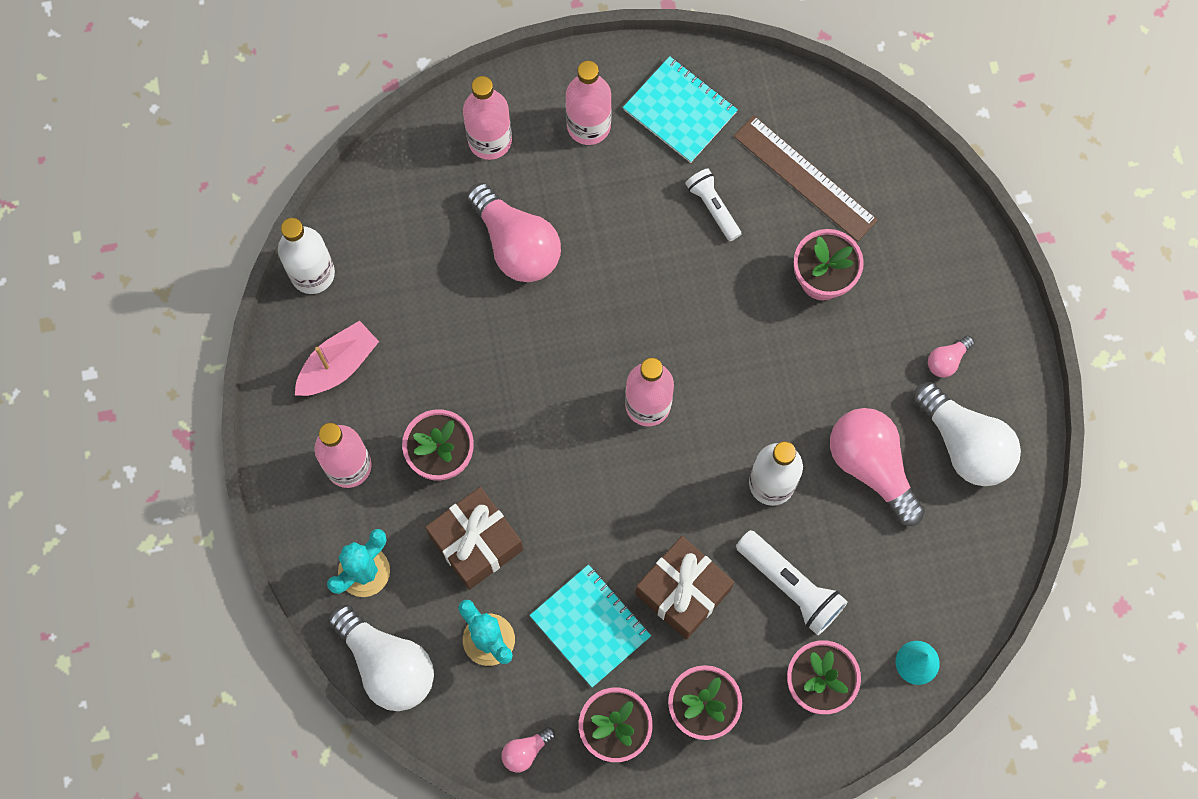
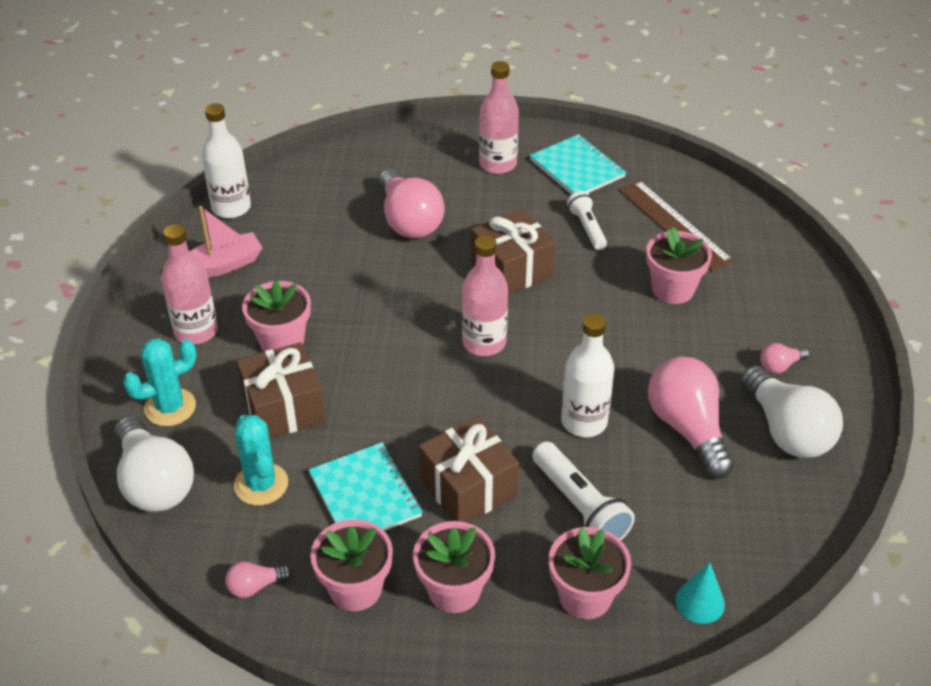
camera: 15 degrees right, 30 degrees down
pink bottle [463,76,512,160] -> none
none -> brown gift [471,209,556,295]

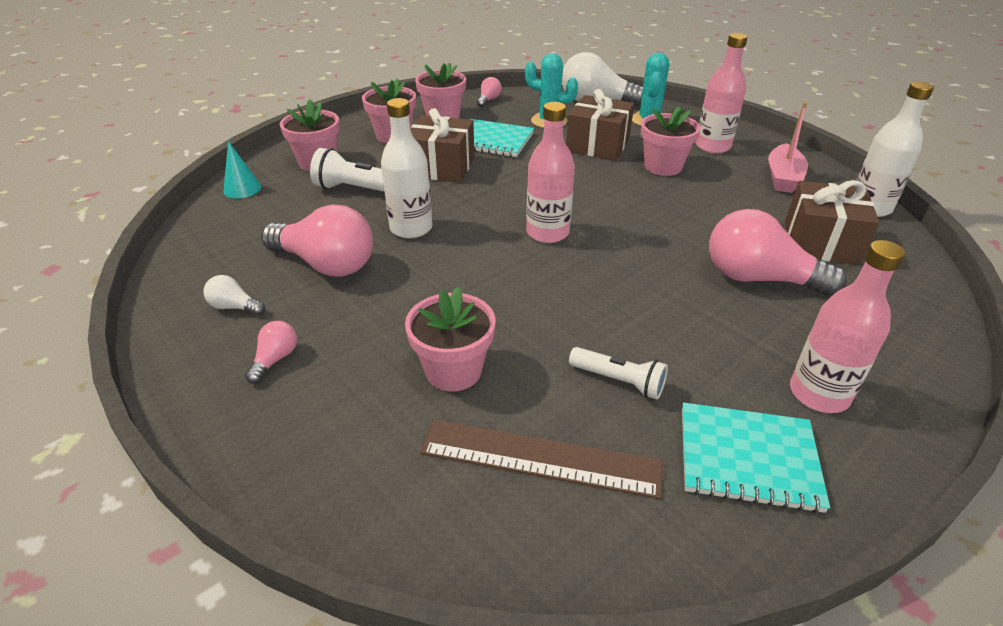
camera: 135 degrees right, 5 degrees down
brown gift [471,209,556,295] -> brown gift moved to [785,180,879,265]
white light bulb [740,365,843,458] -> white light bulb [204,275,265,316], size x0.45

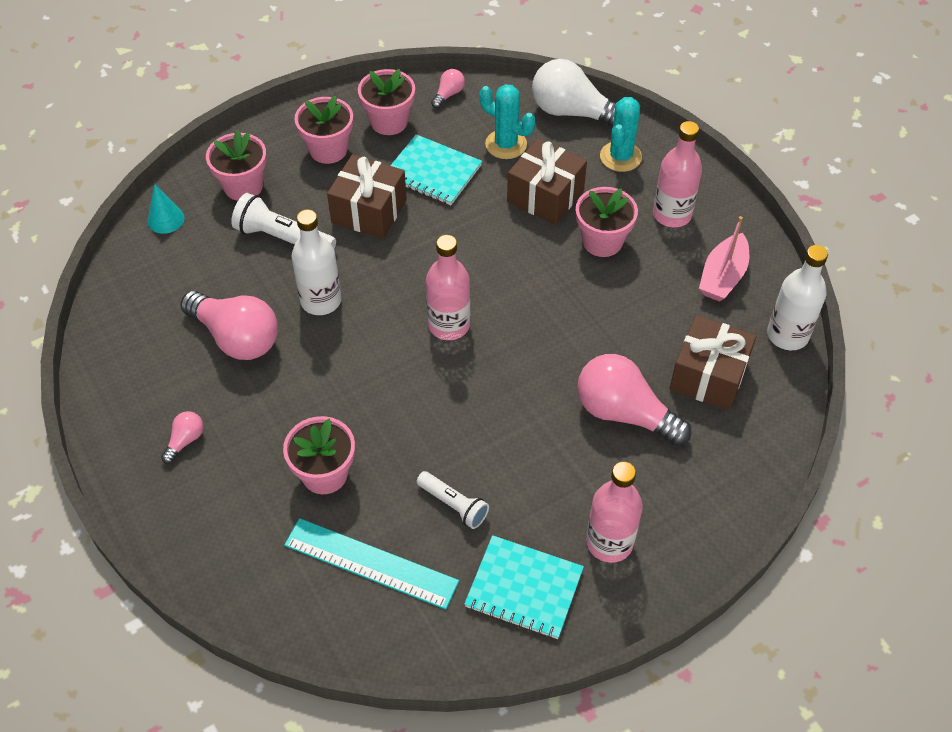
camera: 10 degrees right, 15 degrees up
white light bulb [204,275,265,316] -> none
brown ruler [421,419,663,499] -> turquoise ruler [284,518,459,610]

